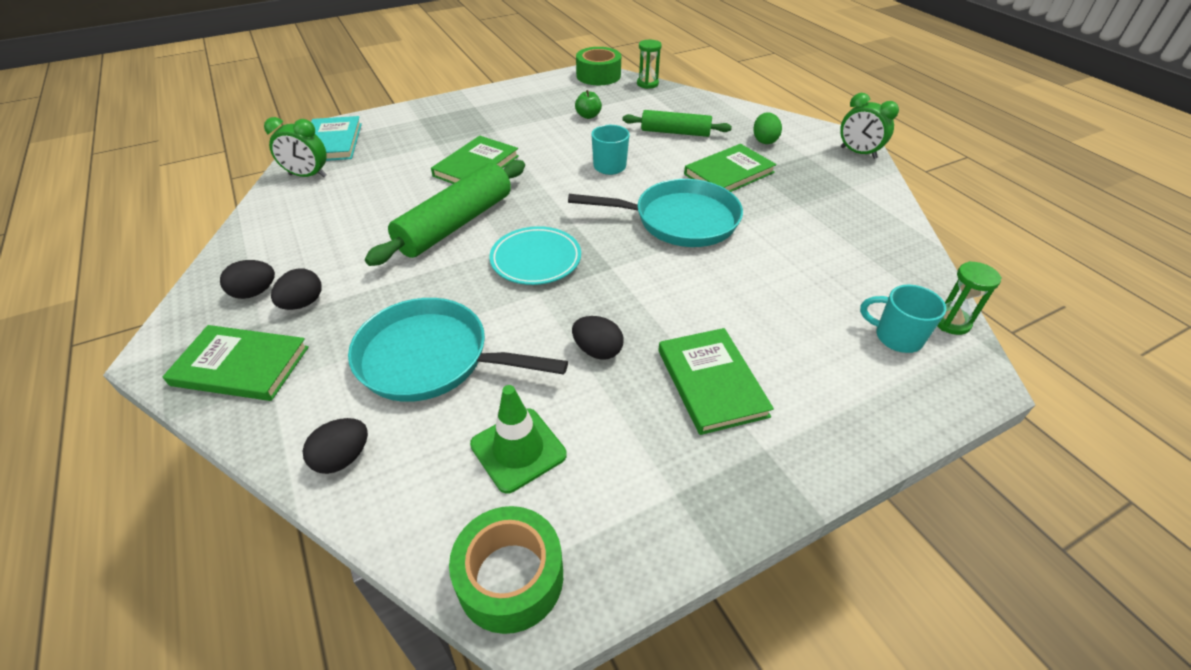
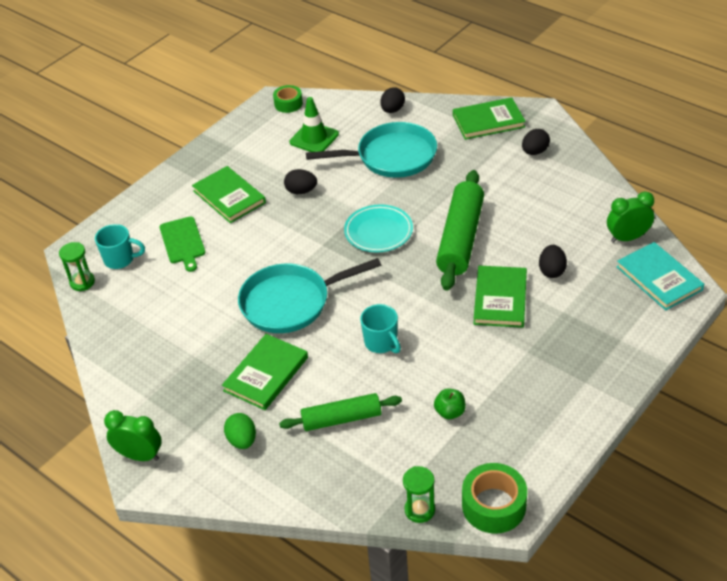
camera: 160 degrees right, 0 degrees up
black egg [271,269,322,310] -> black egg moved to [539,245,567,278]
green tape [449,506,563,634] -> green tape [273,85,303,113], size x0.64
none -> green cutting board [160,217,205,272]

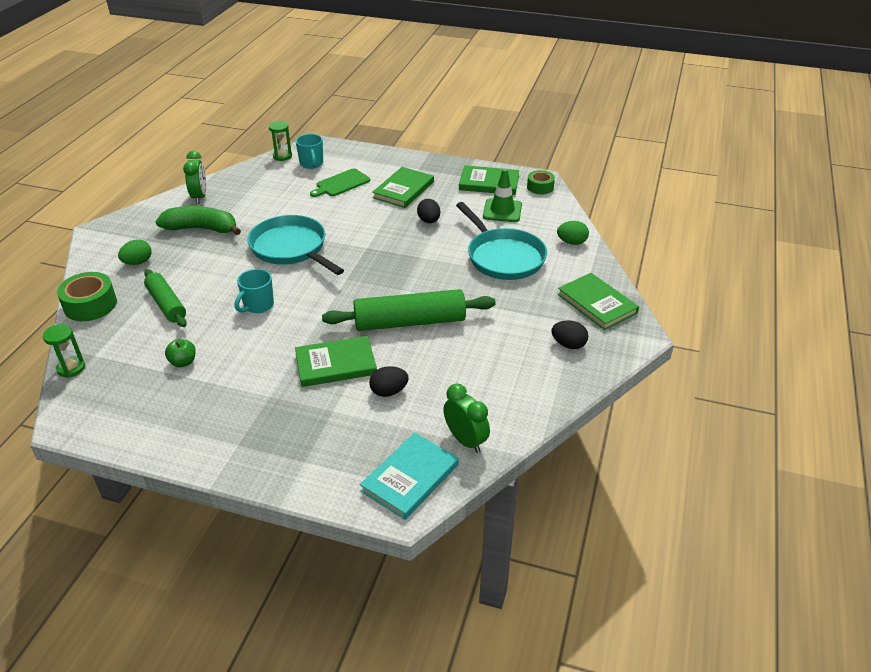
camera: 65 degrees right, 5 degrees down
green clock [104,410,162,461] -> green clock moved to [183,151,206,204]
green book [222,334,308,410] -> green book moved to [459,165,519,195]
turquoise plate [344,204,413,252] -> none
black egg [380,87,405,113] -> green egg [557,221,589,245]
green tape [462,463,527,534] -> green tape moved to [57,272,117,321]
none -> green banana [155,206,241,235]

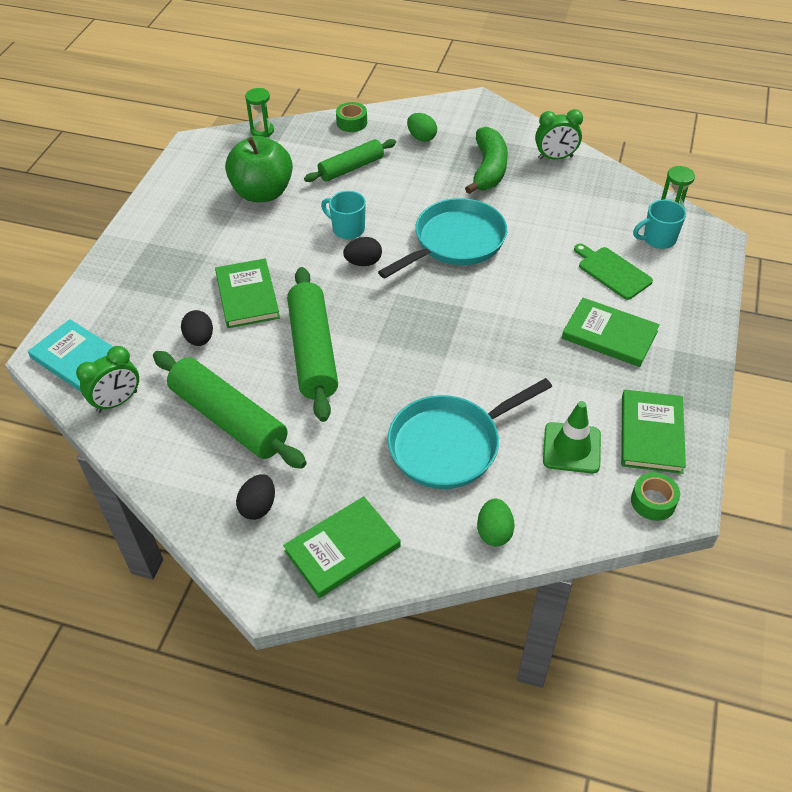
camera: 90 degrees right, 10 degrees up
green tape [57,272,117,321] -> green tape [336,102,367,132], size x0.64
green apple [165,339,196,367] -> green apple [225,136,293,202], size x2.34
black egg [417,199,440,223] -> black egg moved to [343,237,382,266]
none -> green rolling pin [153,351,307,469]

